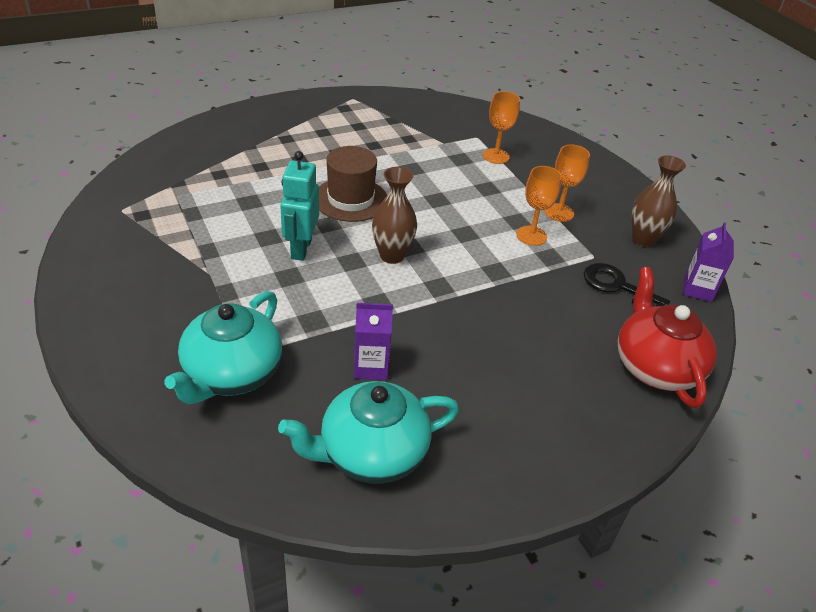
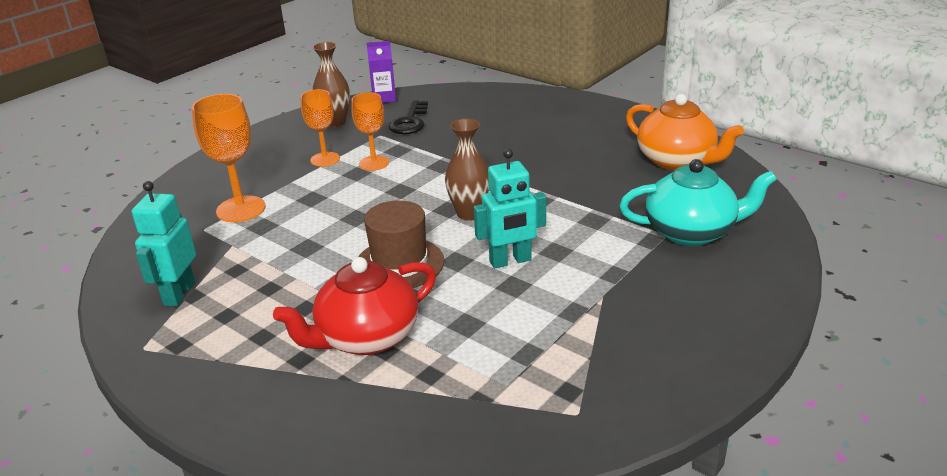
camera: 110 degrees left, 10 degrees down
turquoise teapot [278,381,459,484] -> orange teapot [626,94,744,170]
purple carton [354,303,393,380] -> none
orange goblet [483,91,520,164] -> orange goblet [192,94,266,222], size x1.50
red teapot [618,267,717,408] -> red teapot moved to [273,257,436,355]
none -> turquoise robot [132,181,196,307]

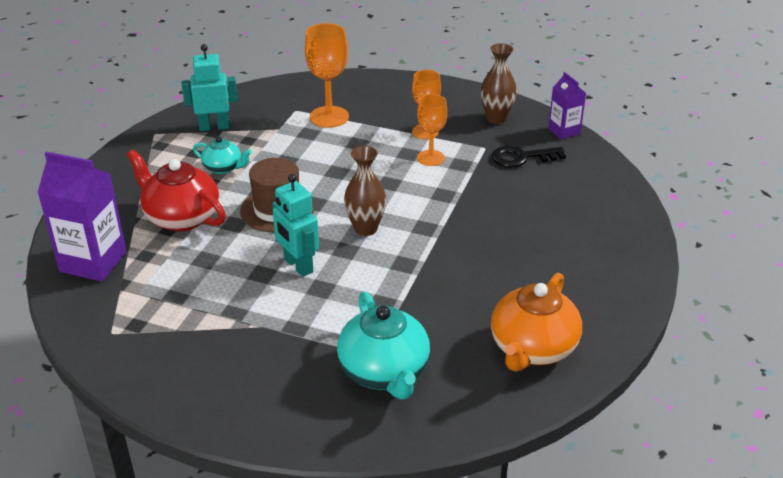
camera: 70 degrees right, 5 degrees up
none -> purple carton [37,152,127,281]
none -> turquoise teapot [193,137,252,174]

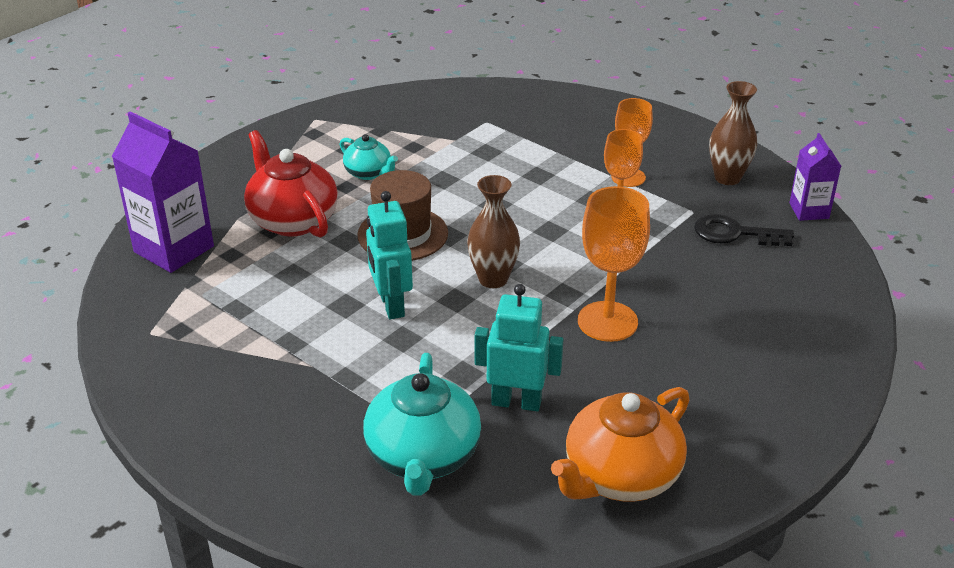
camera: 20 degrees right, 0 degrees up
turquoise robot [181,44,238,131] -> turquoise robot moved to [475,284,563,411]
orange goblet [305,23,349,128] -> orange goblet moved to [578,186,650,342]

